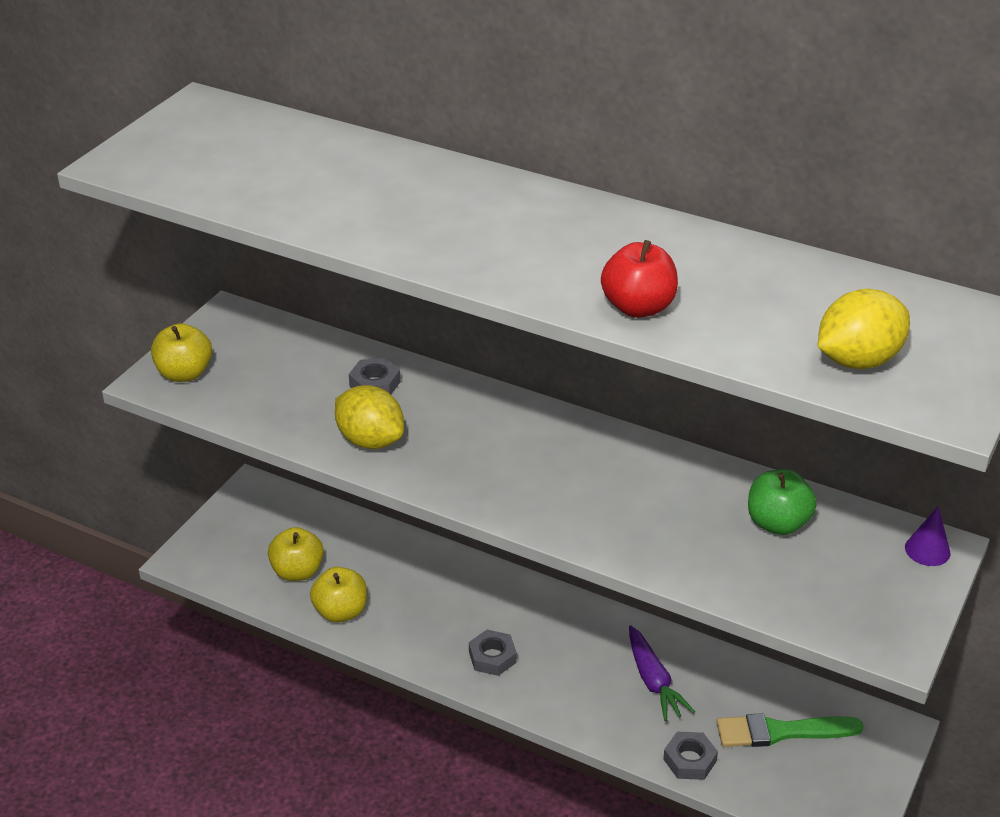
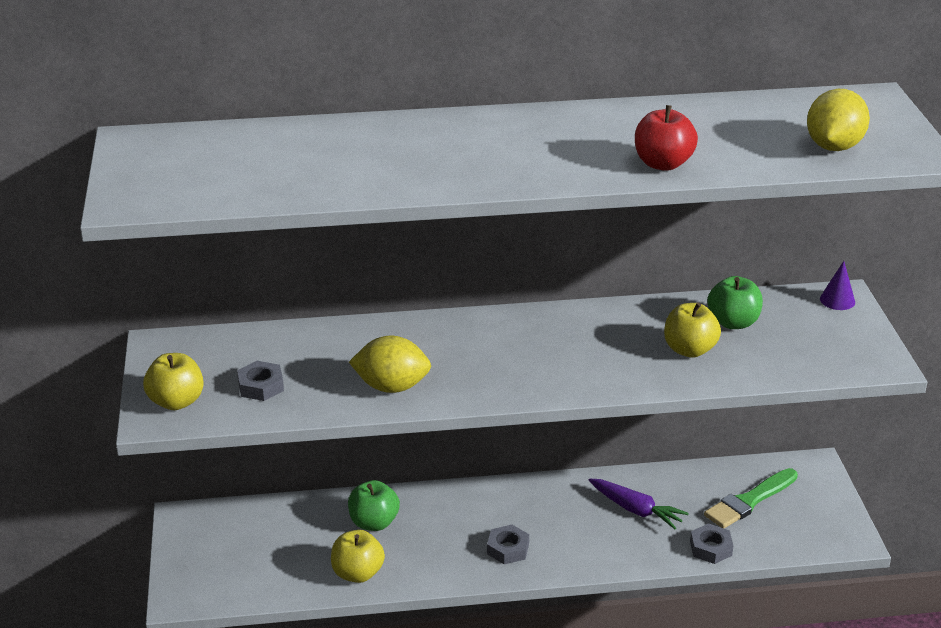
camera: 35 degrees left, 5 degrees down
yellow apple [268,527,324,581] -> yellow apple moved to [664,302,721,358]
grey nut [349,358,401,394] -> grey nut moved to [237,361,284,401]
none -> green apple [348,480,400,531]

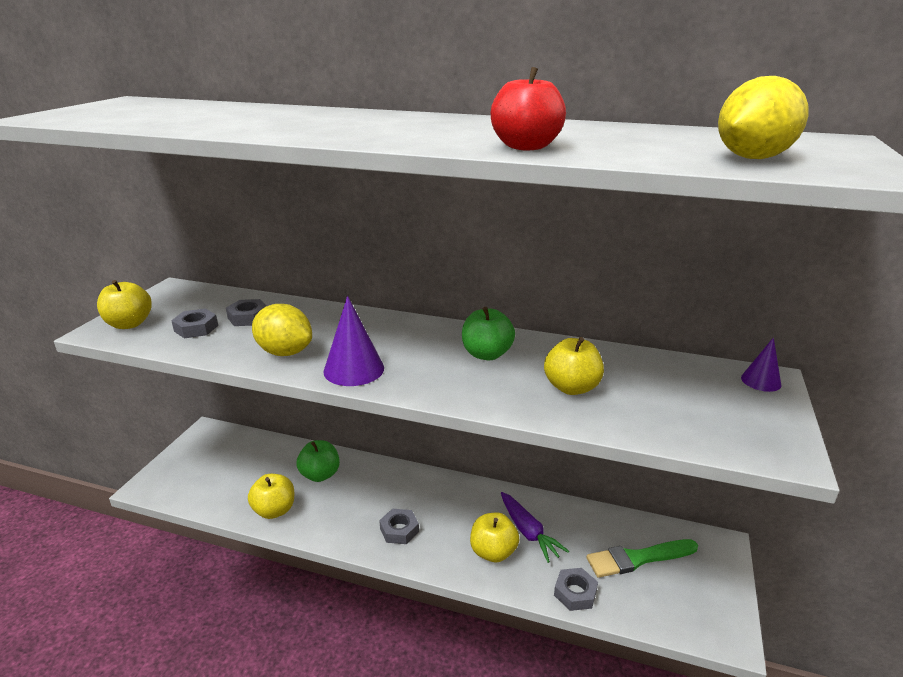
camera: 25 degrees right, 5 degrees down
green apple [707,276,763,329] -> green apple moved to [462,307,515,360]
none -> grey nut [226,299,266,326]
none -> purple cone [323,296,384,386]
none -> yellow apple [470,513,520,562]

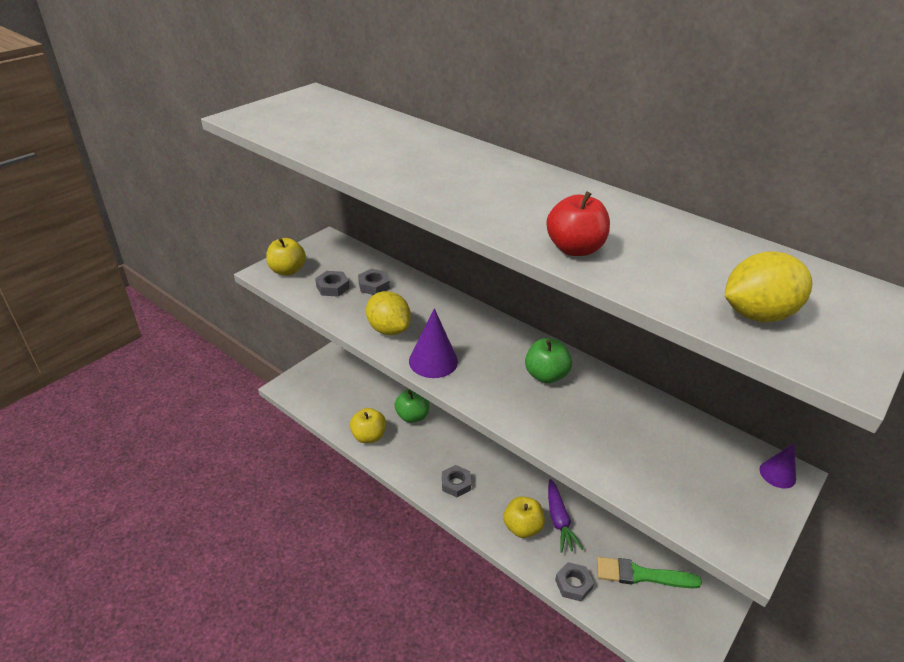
camera: 20 degrees right, 10 degrees up
yellow apple [544,337,604,395] -> none

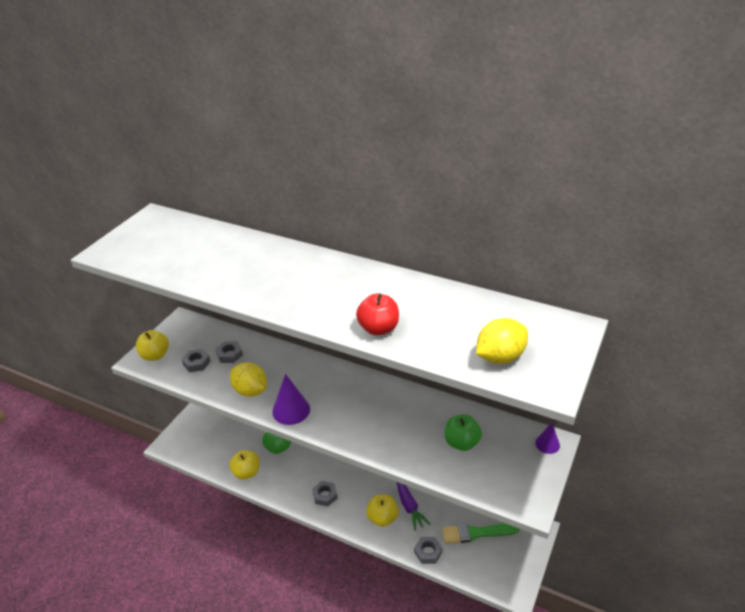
camera: 10 degrees left, 0 degrees up
green apple [525,338,572,383] -> green apple moved to [445,414,482,451]

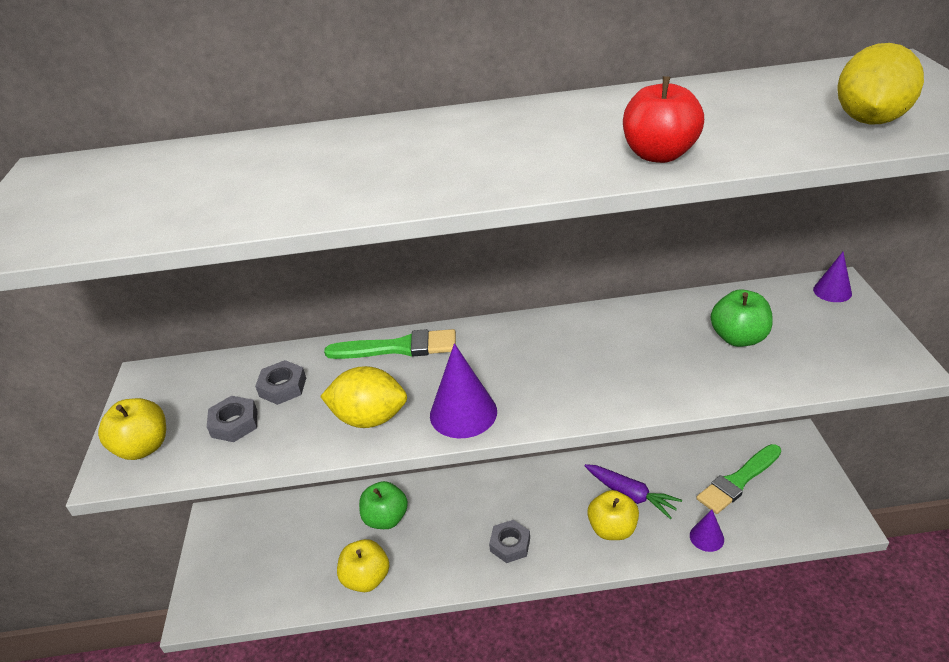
camera: 30 degrees left, 0 degrees up
grey nut [414,537,443,564] -> purple cone [690,510,724,552]
none -> green brush [324,329,456,359]

